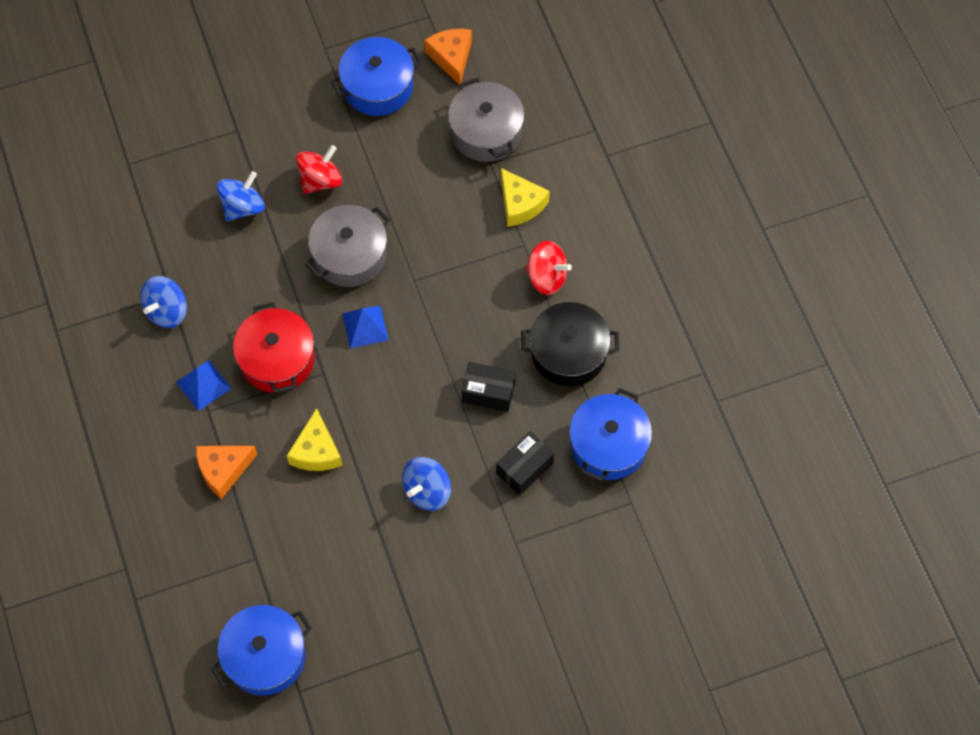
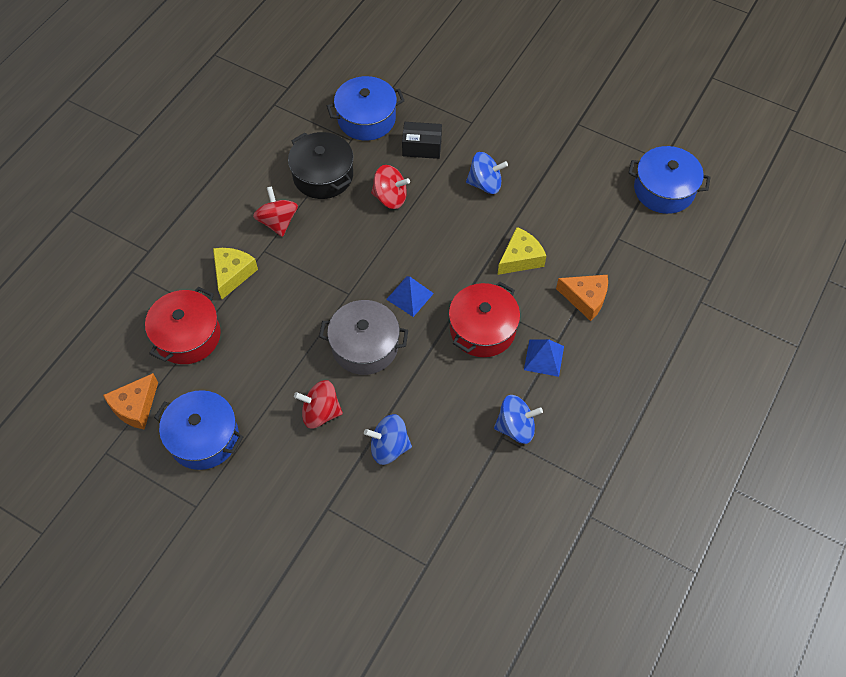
camera: 130 degrees left, 5 degrees down
grey pot [448,78,525,162] -> red pot [145,287,221,364]
black box [462,362,516,412] -> red spinning top [371,165,410,209]

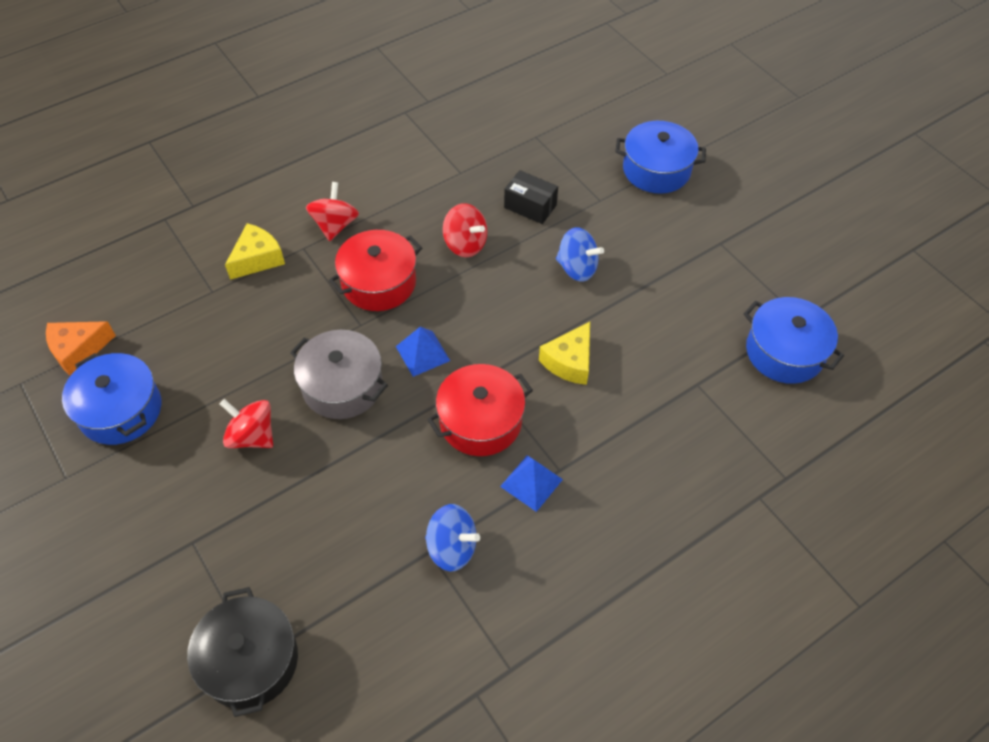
camera: 25 degrees right, 5 degrees down
red pot [145,287,221,364] -> red pot moved to [329,230,422,311]
black pot [288,132,353,199] -> black pot moved to [187,587,298,717]
blue pot [327,76,404,141] -> blue pot moved to [615,121,706,194]
blue spinning top [364,414,412,465] -> none
yellow cheese [497,227,546,275] -> yellow cheese turned 135 degrees clockwise [539,322,590,385]
orange cheese [556,275,608,321] -> none

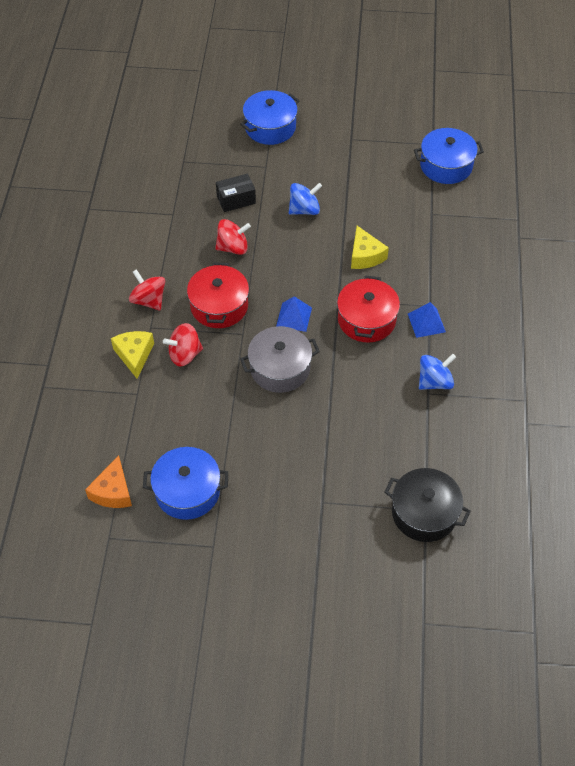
camera: 50 degrees left, 0 degrees up
red spinning top [220,399,273,448] -> red spinning top moved to [163,323,203,367]

